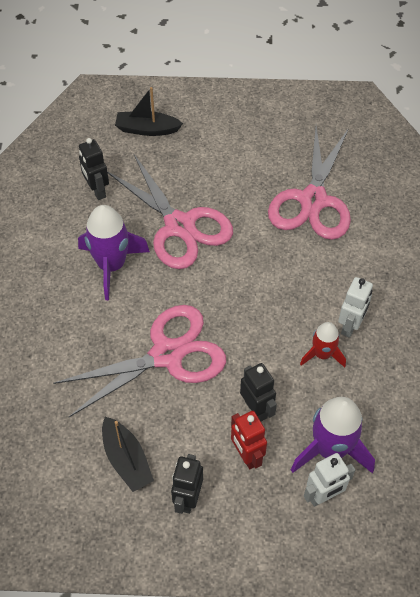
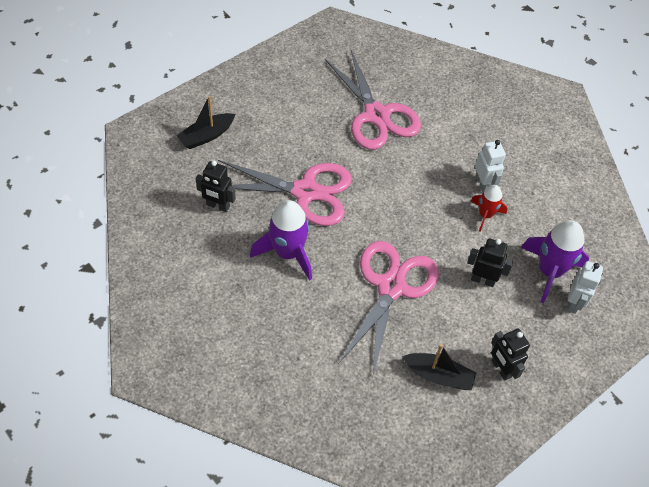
camera: 45 degrees left, 0 degrees up
red robot [231,411,267,469] -> none

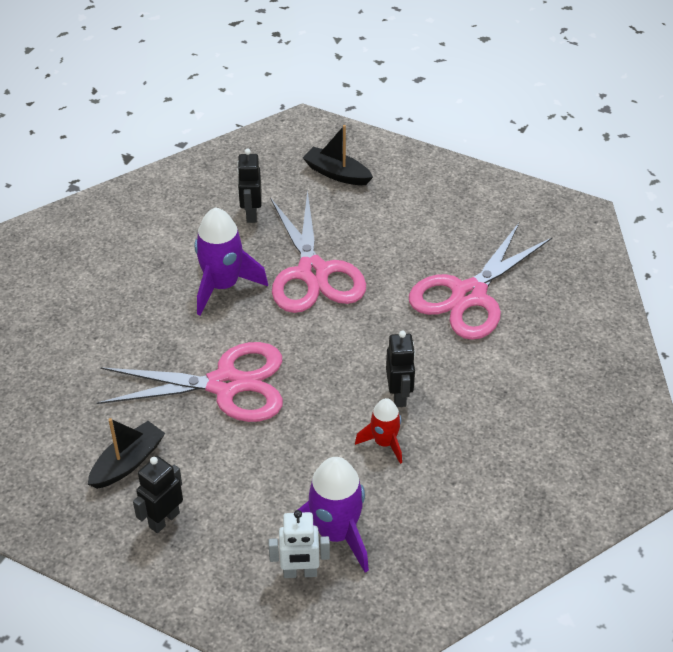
camera: 70 degrees right, 10 degrees down
black boat [402,344,477,390] -> black boat turned 135 degrees counterclockwise [88,418,165,489]
black robot [467,238,513,287] -> black robot moved to [386,331,415,407]
white robot [475,140,506,193] -> none

